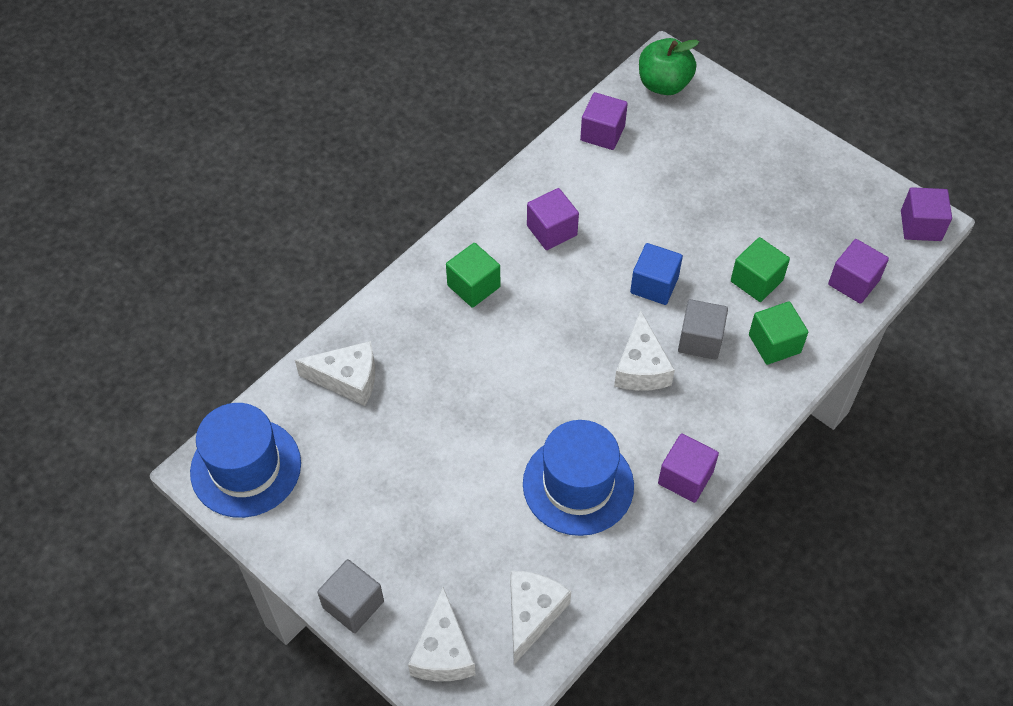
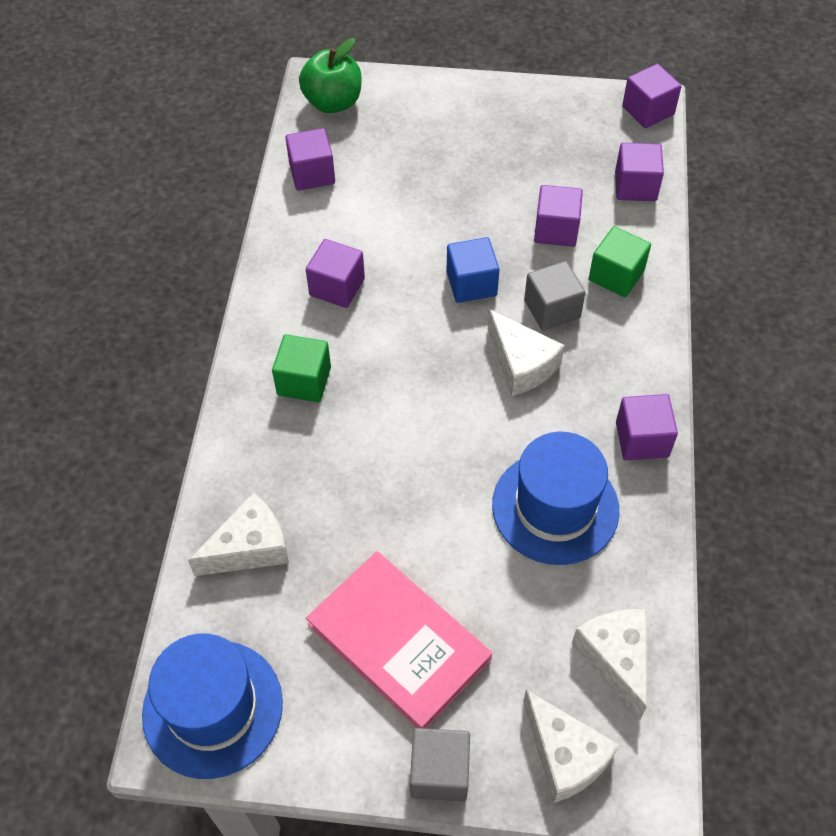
camera: 35 degrees left, 0 degrees up
green cube [731,237,790,302] -> purple cube [534,185,583,247]
none -> pink book [306,551,492,729]

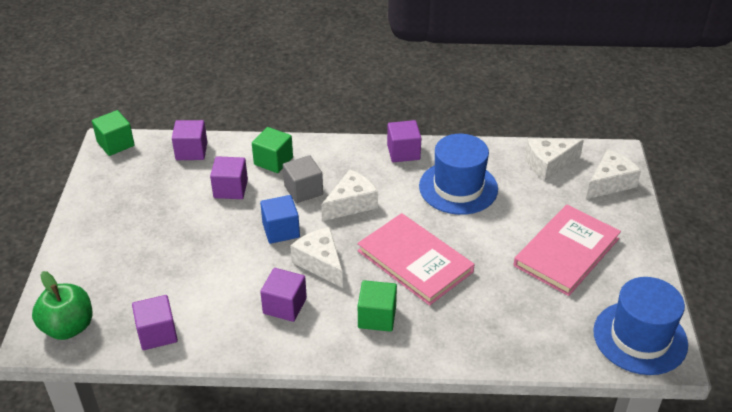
camera: 95 degrees left, 15 degrees down
white cheese [188,492,289,576] -> white cheese moved to [290,227,343,288]
grey cube [410,728,470,802] -> none
purple cube [622,64,682,128] -> green cube [92,110,135,156]
none -> pink book [357,213,475,306]

